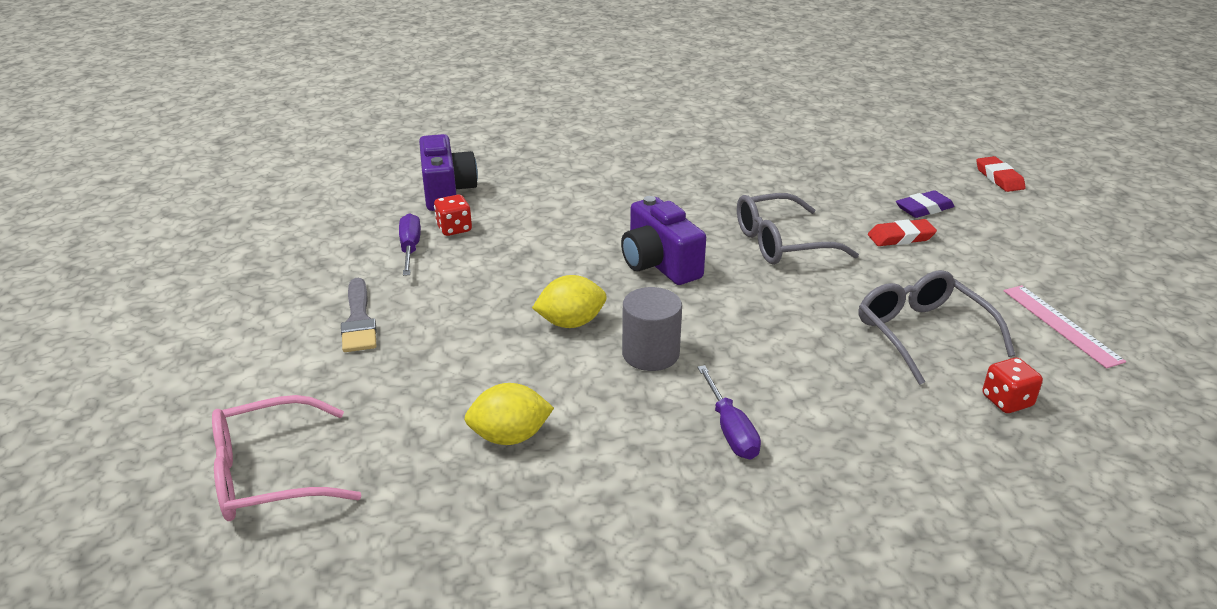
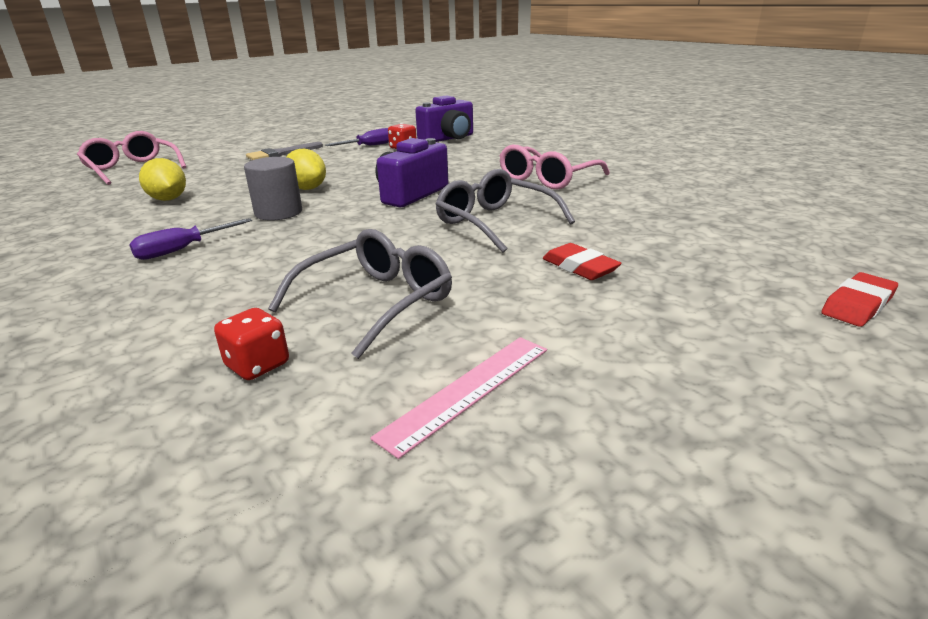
camera: 65 degrees right, 5 degrees down
purple eraser [896,190,955,218] -> none
none -> pink glasses [499,145,610,189]

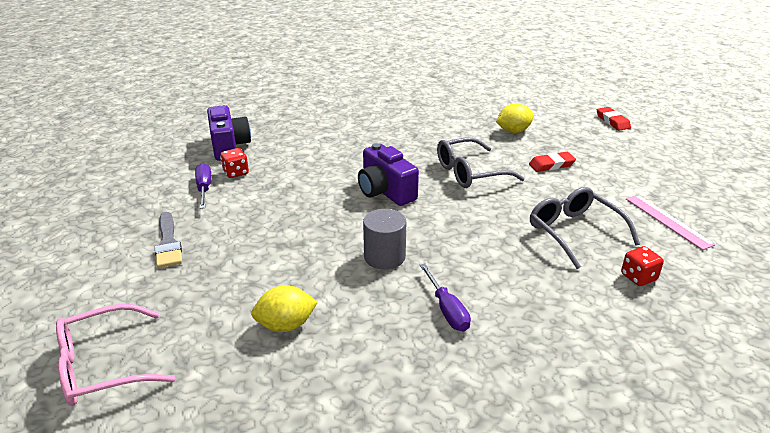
camera: 70 degrees left, 5 degrees up
yellow lemon [286,149,326,190] -> yellow lemon moved to [496,103,534,133]
pink glasses [499,145,610,189] -> none

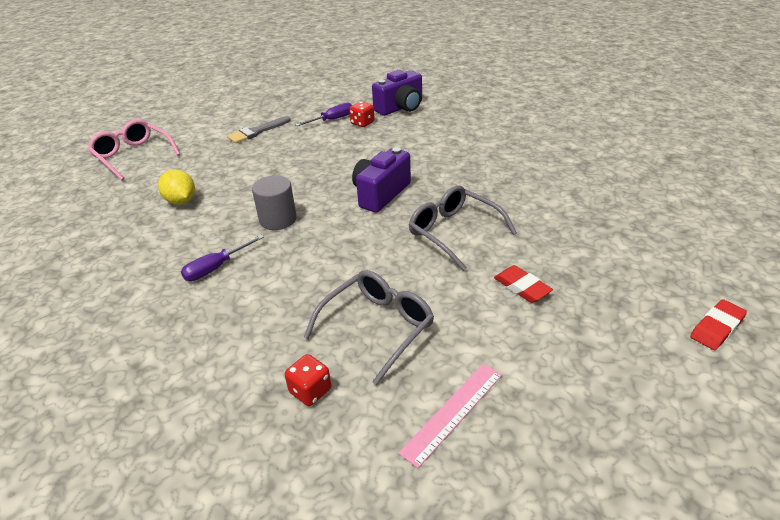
camera: 70 degrees right, 5 degrees up
yellow lemon [496,103,534,133] -> none

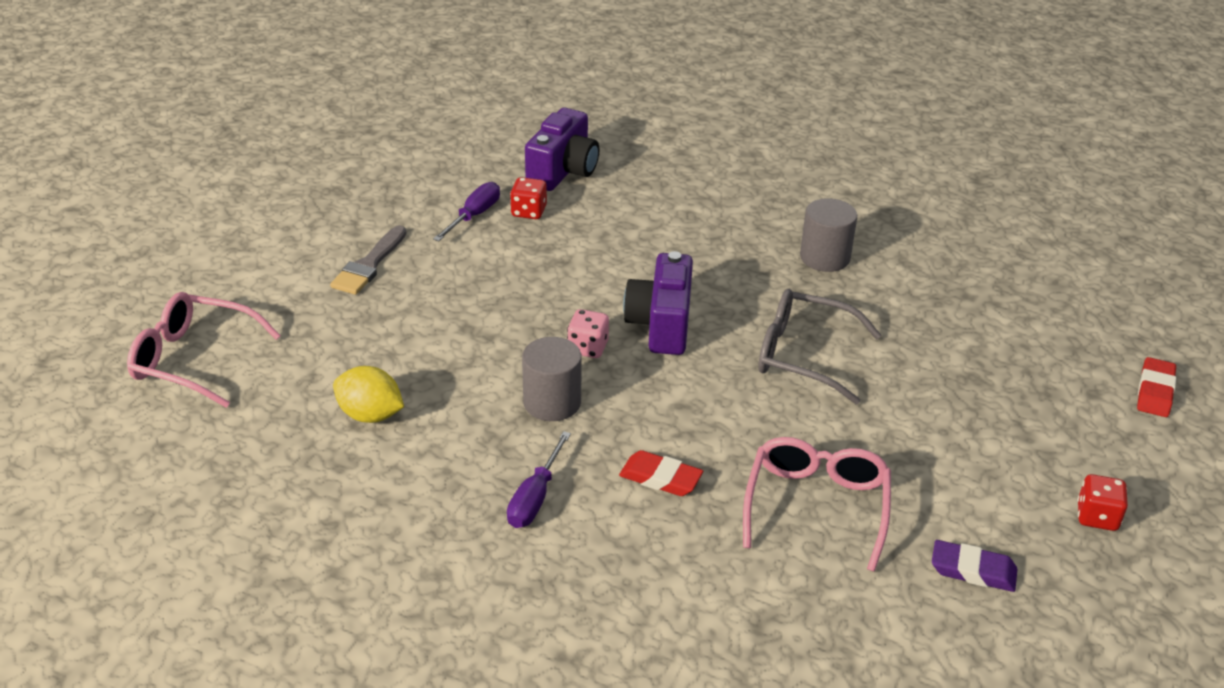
camera: 30 degrees left, 0 degrees up
red dice [285,354,331,406] -> red dice moved to [1077,474,1128,531]
grey glasses [304,270,434,385] -> pink glasses [743,437,891,572]
pink ruler [398,364,502,468] -> purple eraser [932,540,1017,592]
red eraser [494,265,553,303] -> red eraser moved to [619,450,703,496]
none -> pink dice [567,309,609,358]
none -> grey cylinder [800,199,857,272]

